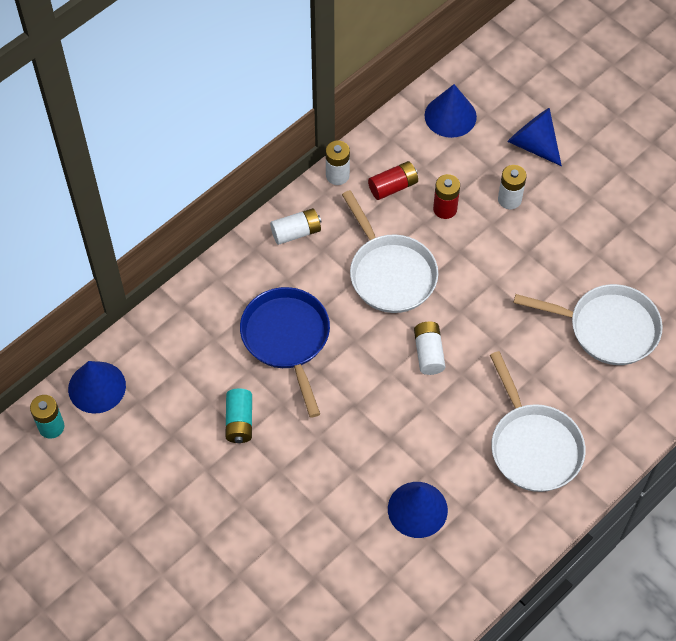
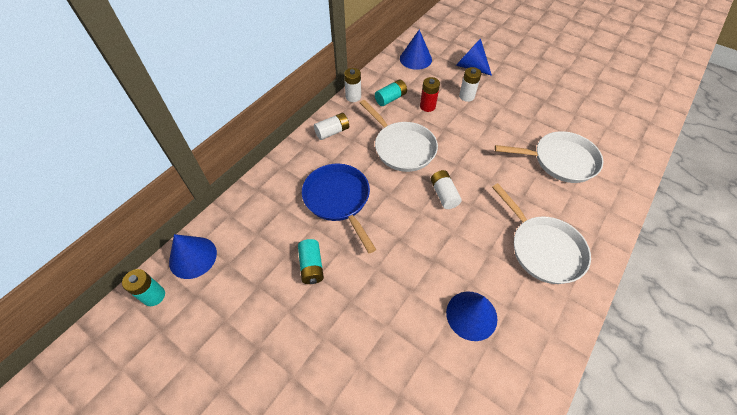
camera: 10 degrees left, 5 degrees down
red battery [368,161,418,200] -> turquoise battery [375,79,407,106]

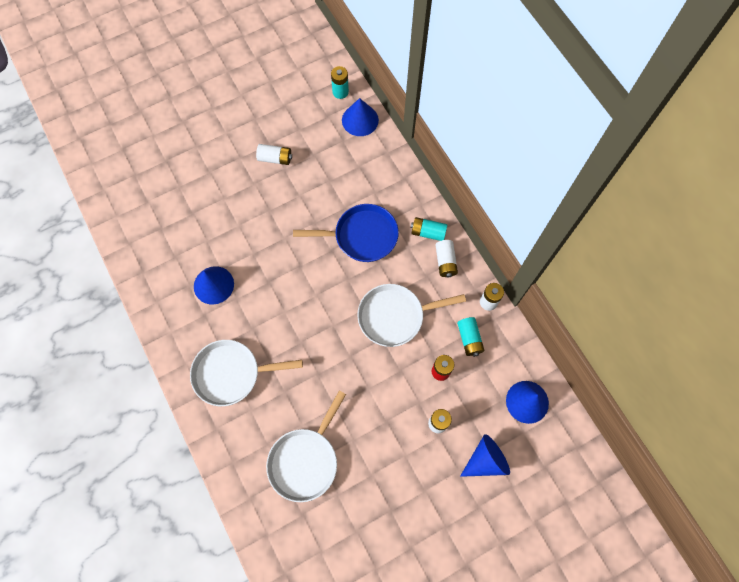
camera: 115 degrees right, 15 degrees up
turquoise battery [298,239,324,284] -> turquoise battery moved to [410,217,447,241]
white battery [431,170,462,209] -> white battery moved to [256,144,292,165]

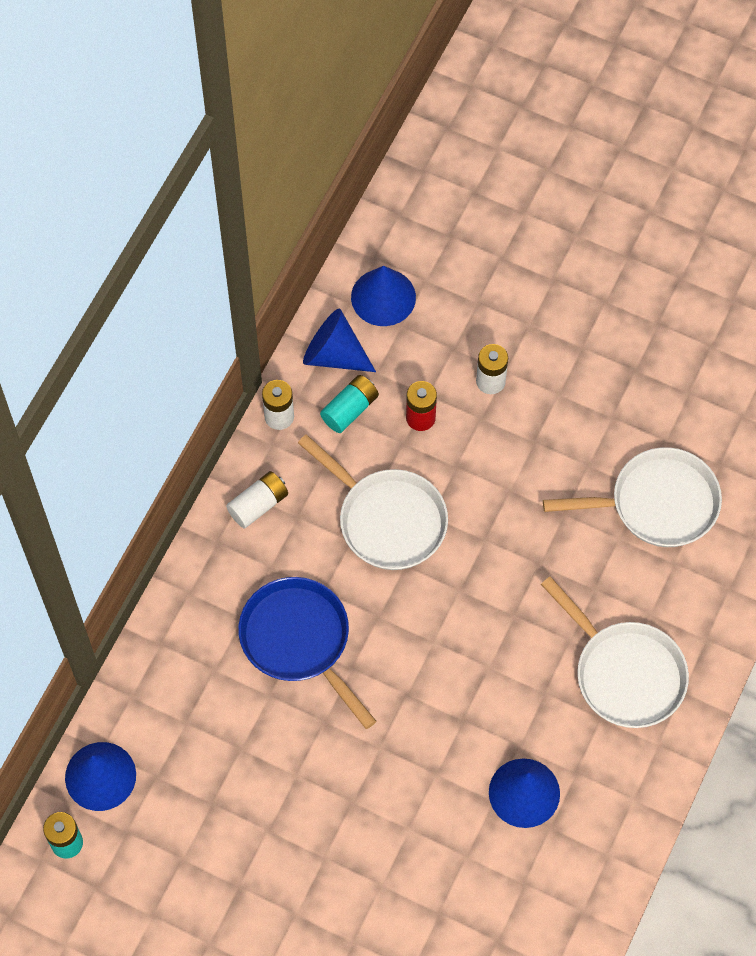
camera: 125 degrees left, 5 degrees down
white battery [256,144,292,165] -> none
turquoise battery [410,217,447,241] -> none
blue cone [460,434,510,477] -> blue cone moved to [303,308,376,372]

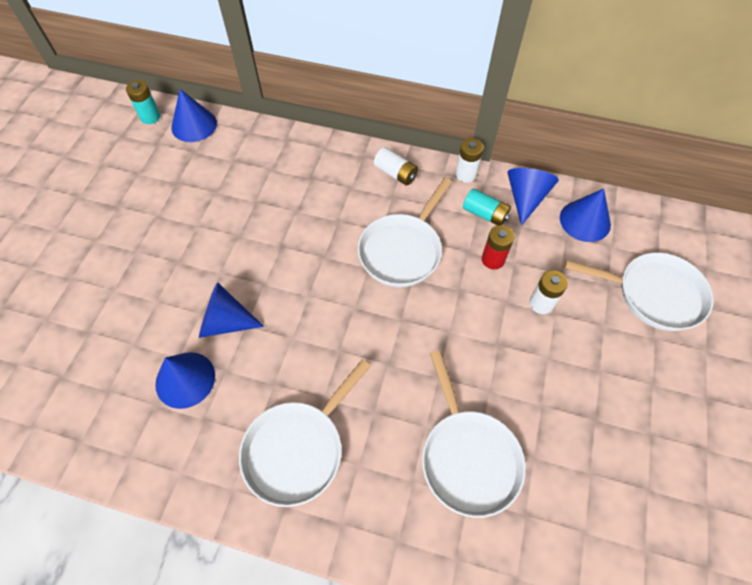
camera: 80 degrees right, 5 degrees down
blue pan [238,577,376,729] -> none
none -> blue cone [199,282,264,338]
none -> white pan [564,252,714,331]

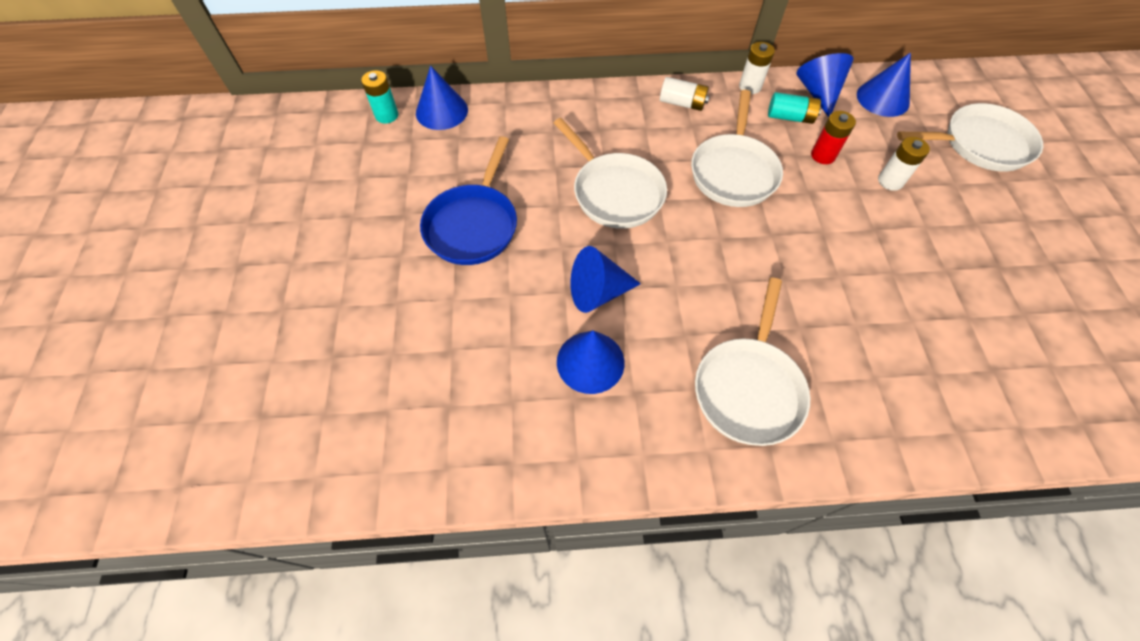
camera: 20 degrees left, 0 degrees up
white pan [422,350,526,518] -> white pan moved to [554,118,667,229]
none -> blue pan [420,136,517,265]

